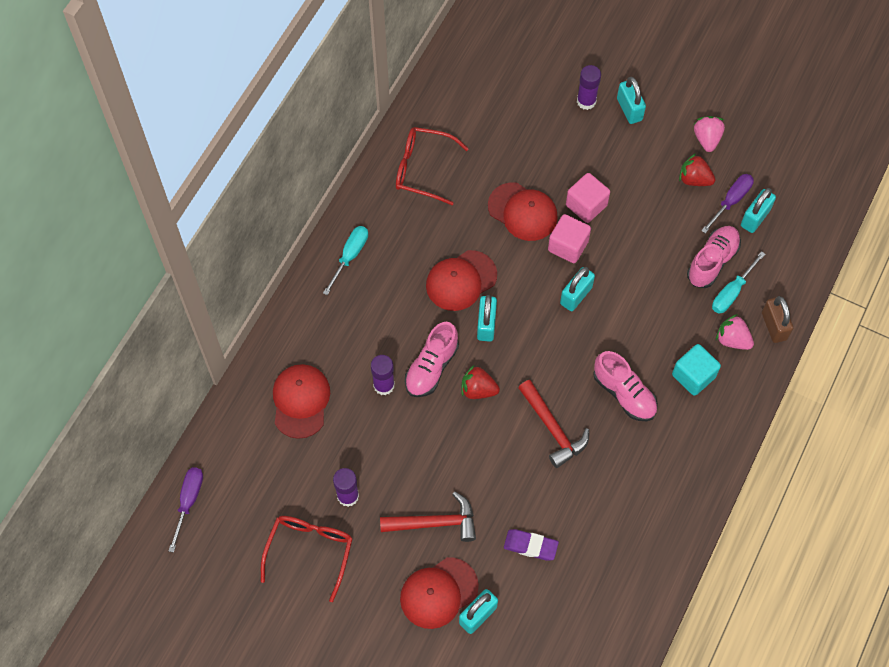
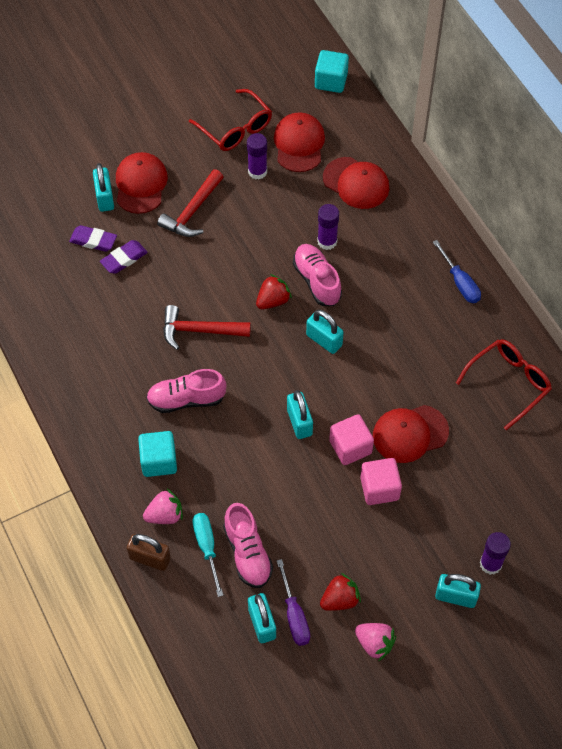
camera: 125 degrees right, 5 degrees down
purple screwdriver [169,467,203,553] -> turquoise cube [315,50,349,93]
turquoise screwdriver [323,226,368,295] -> blue screwdriver [433,240,481,303]
red cap [426,250,497,311] -> red cap moved to [274,112,325,172]
none -> purple eraser [69,225,117,252]

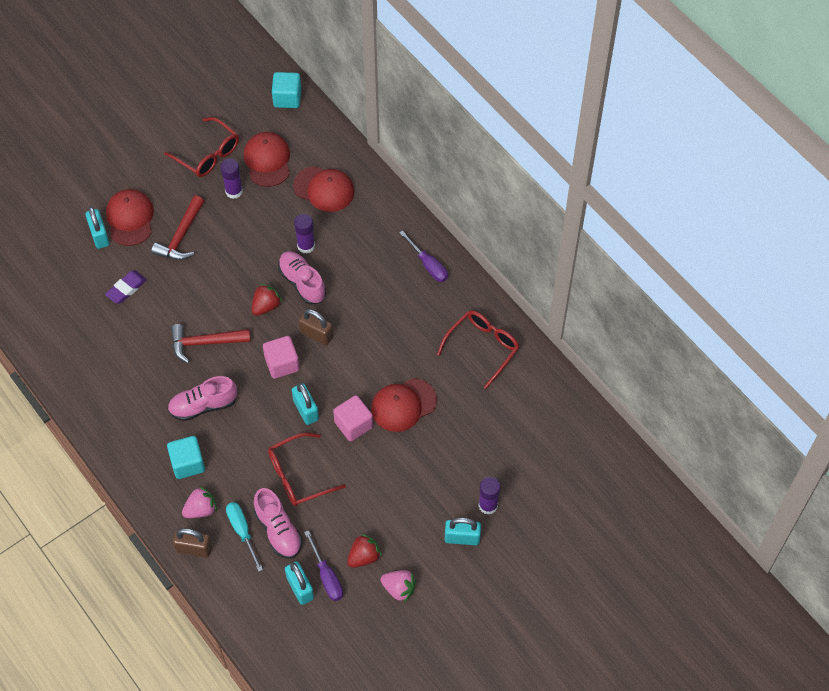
camera: 10 degrees left, 0 degrees up
purple eraser [69,225,117,252] -> none
turquoise padlock [306,310,344,354] -> brown padlock [299,309,333,346]
pink cube [360,458,402,505] -> pink cube moved to [263,336,300,379]
blue screwdriver [433,240,481,303] -> purple screwdriver [399,230,448,282]
none -> red glasses [268,433,346,506]

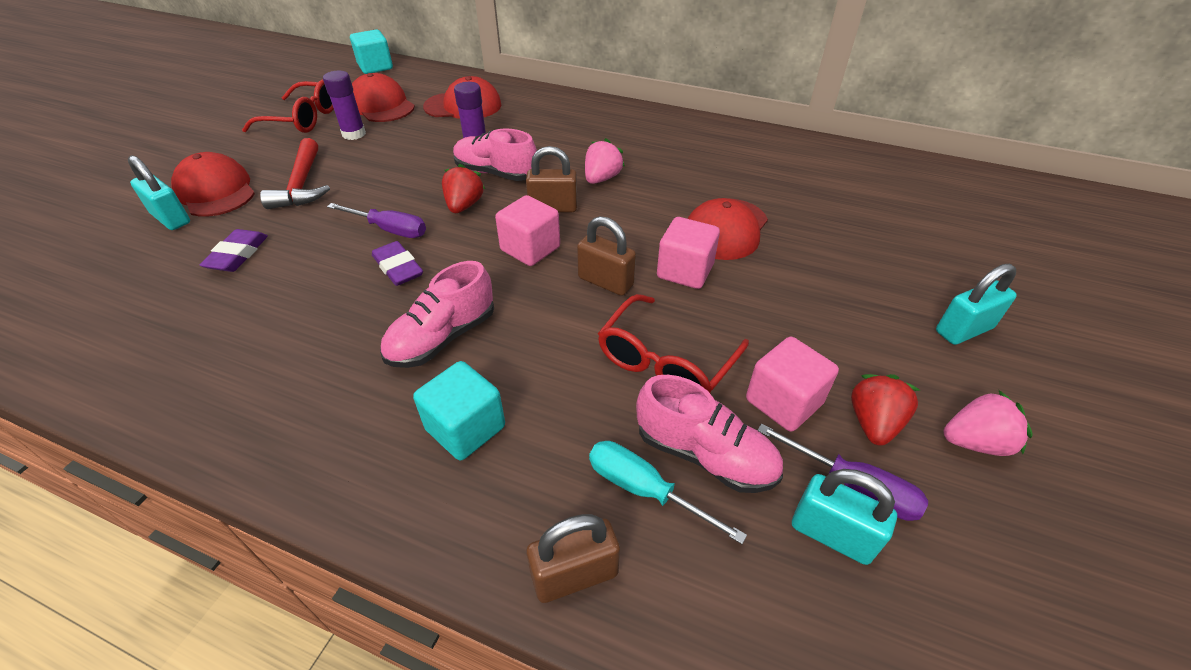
camera: 30 degrees left, 15 degrees down
red hammer [171,324,250,363] -> purple eraser [372,241,423,286]
pink strawberry [182,486,217,518] -> pink strawberry moved to [585,138,625,184]
turquoise padlock [292,383,319,425] -> brown padlock [577,216,636,296]
purple screwdriver [399,230,448,282] -> purple screwdriver moved to [327,203,426,238]
red glasses [437,310,519,389] -> none
purple glue stick [479,477,501,515] -> none
none -> pink cube [746,337,839,432]

